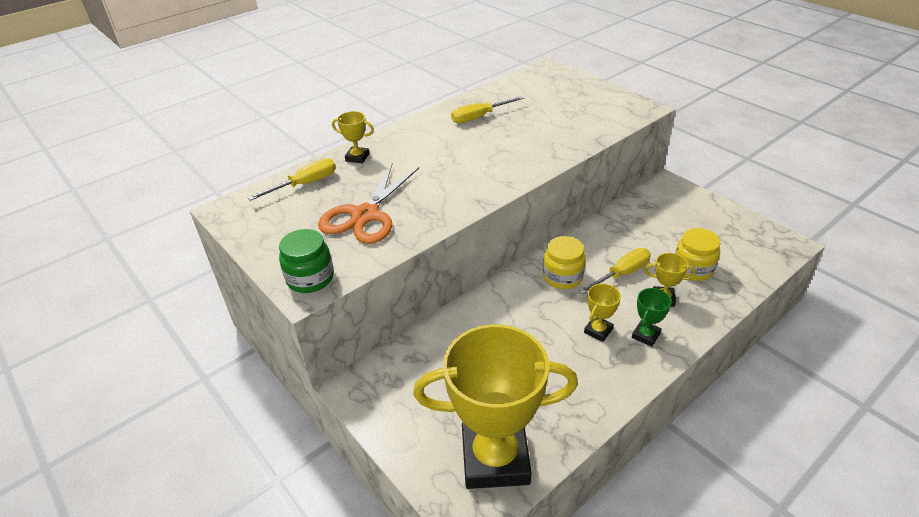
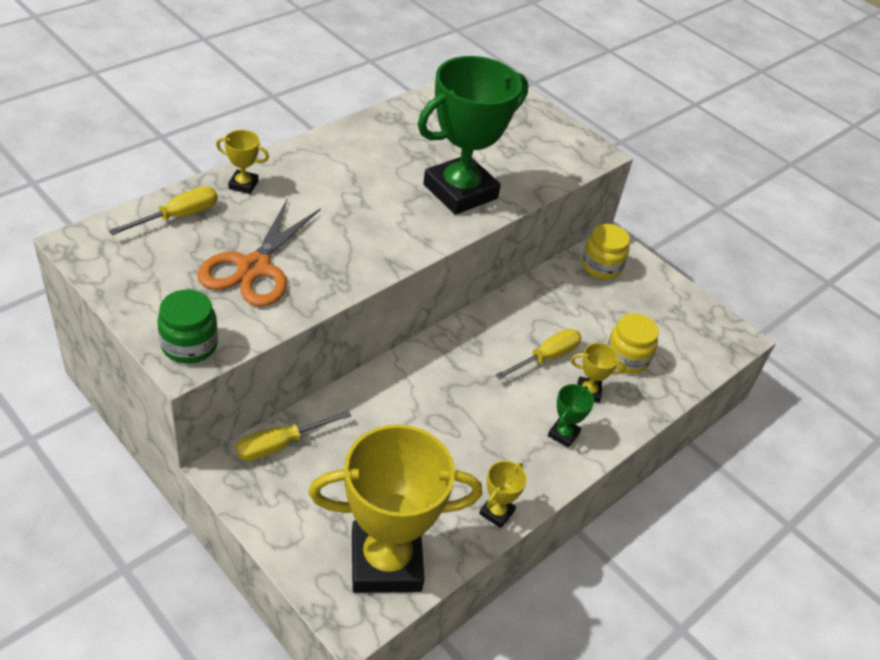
camera: 10 degrees left, 5 degrees up
yellow screwdriver [451,96,524,123] -> yellow screwdriver moved to [236,411,351,461]
yellow jar [543,236,586,289] -> yellow jar moved to [582,224,630,279]
yellow trophy [584,284,621,342] -> yellow trophy moved to [479,461,527,528]
none -> green trophy [418,56,528,215]

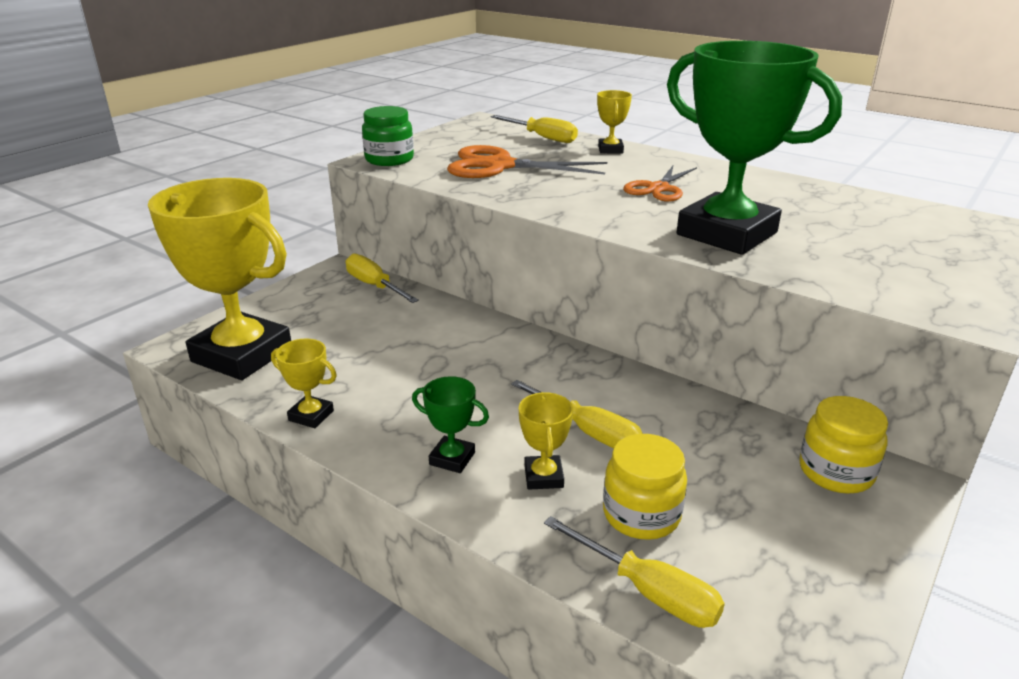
camera: 85 degrees right, 15 degrees down
yellow trophy [309,424,482,593] -> yellow trophy turned 45 degrees counterclockwise [148,178,291,380]
none -> yellow screwdriver [544,516,725,628]
none -> orange scissors [623,164,697,202]

